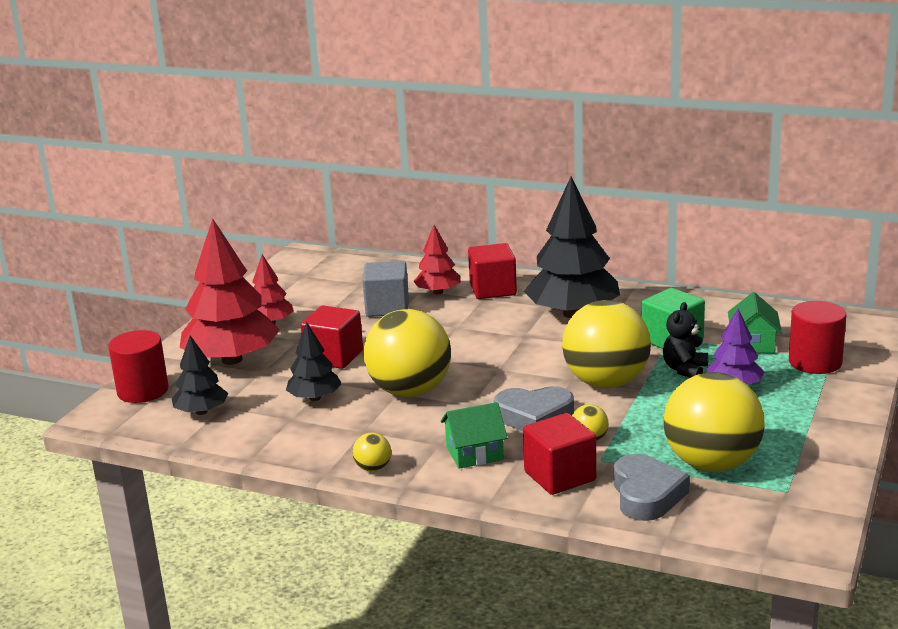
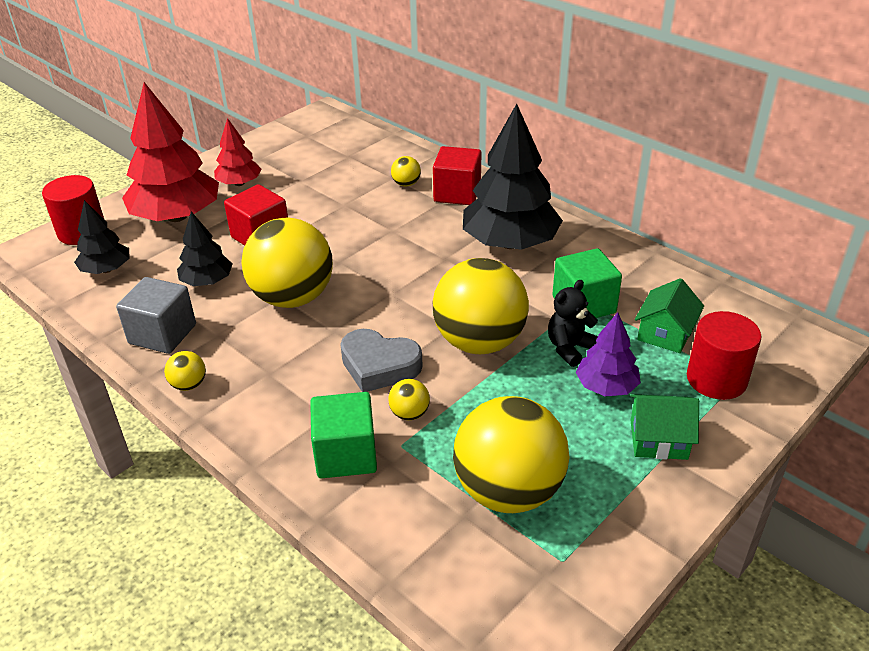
camera: 20 degrees right, 15 degrees up
grey cube [362,261,409,317] -> grey cube moved to [116,277,196,354]
red tree [413,225,461,295] -> yellow ball [391,156,421,186]
green house [441,402,508,469] -> green house moved to [630,394,699,460]
red cube [523,413,596,495] -> green cube [310,392,377,478]
grey heart [614,454,690,521] -> none

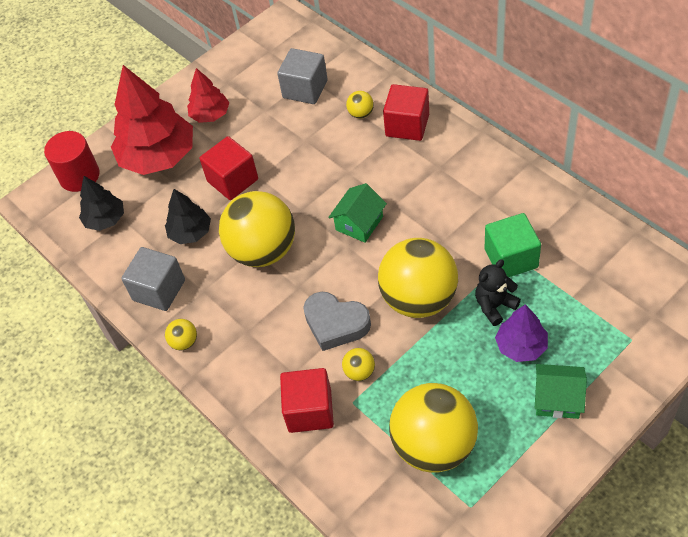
camera: 10 degrees right, 15 degrees up
green cube [310,392,377,478] -> red cube [280,368,334,433]
black tree [463,104,563,250] -> none
green house [635,278,704,353] -> green house moved to [328,183,387,243]
red cylinder [687,311,761,400] -> none
none -> grey cube [277,48,328,104]

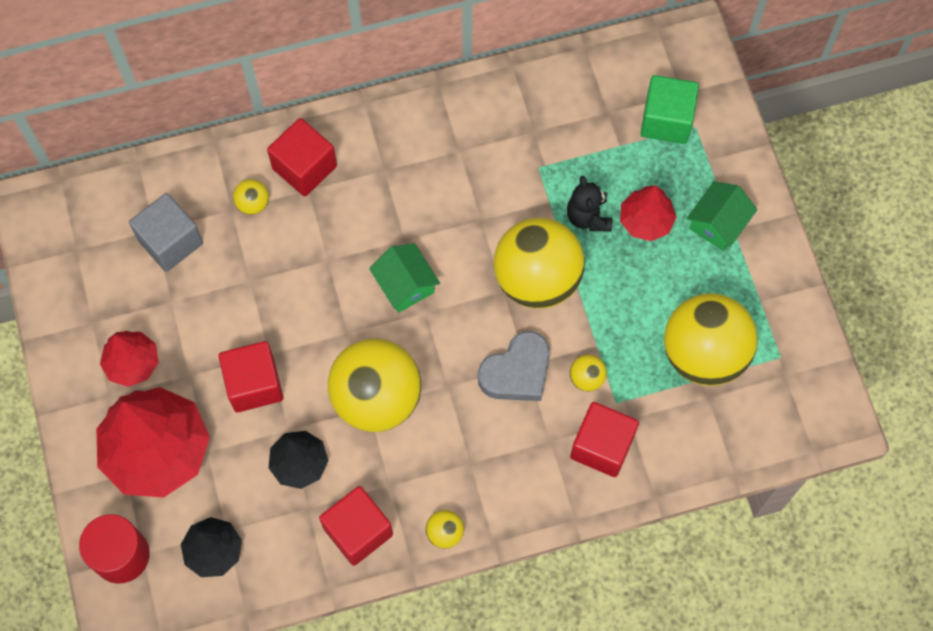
camera: 70 degrees left, 15 degrees up
grey cube [121,247,185,311] -> red cube [319,486,393,566]
green cube [485,213,541,277] -> green cube moved to [640,75,699,144]
purple tree [495,304,548,362] -> red tree [620,185,676,241]

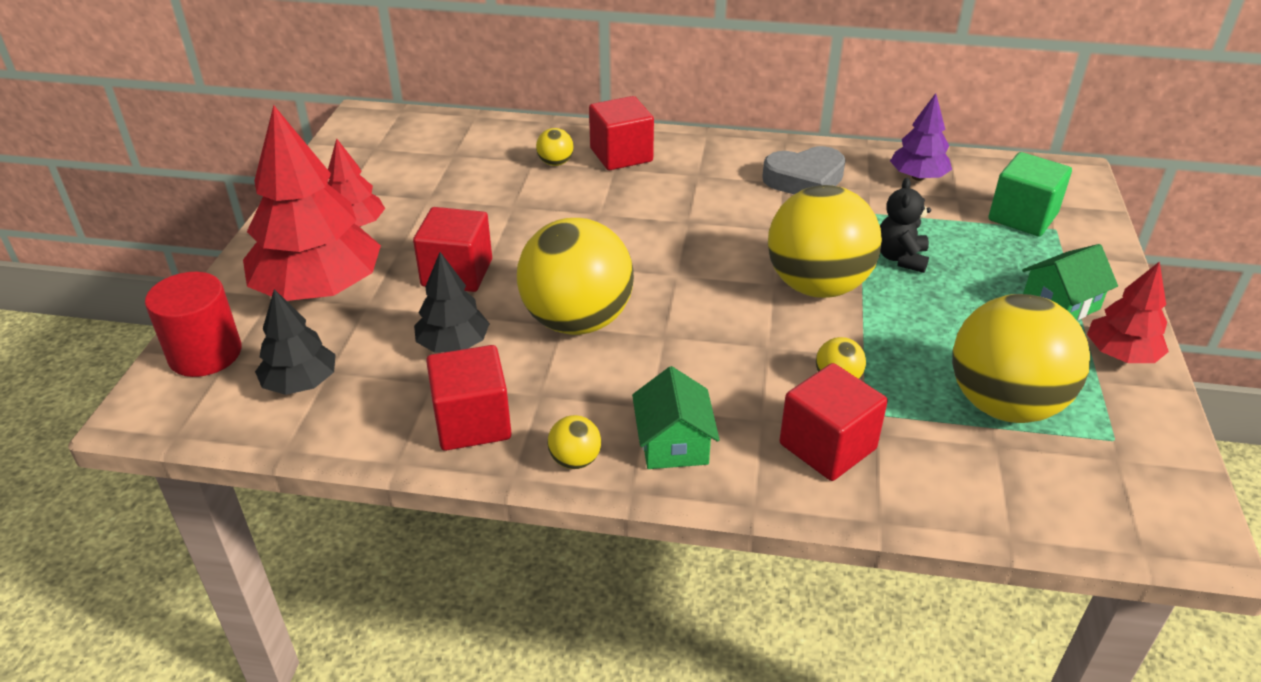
camera: 25 degrees right, 30 degrees down
grey cube [129,193,203,272] -> none
green house [369,243,440,313] -> green house moved to [632,366,720,469]
grey heart [478,331,550,401] -> grey heart moved to [762,146,846,194]
red tree [620,185,676,241] -> red tree moved to [1087,261,1169,363]
none -> purple tree [890,93,952,181]

